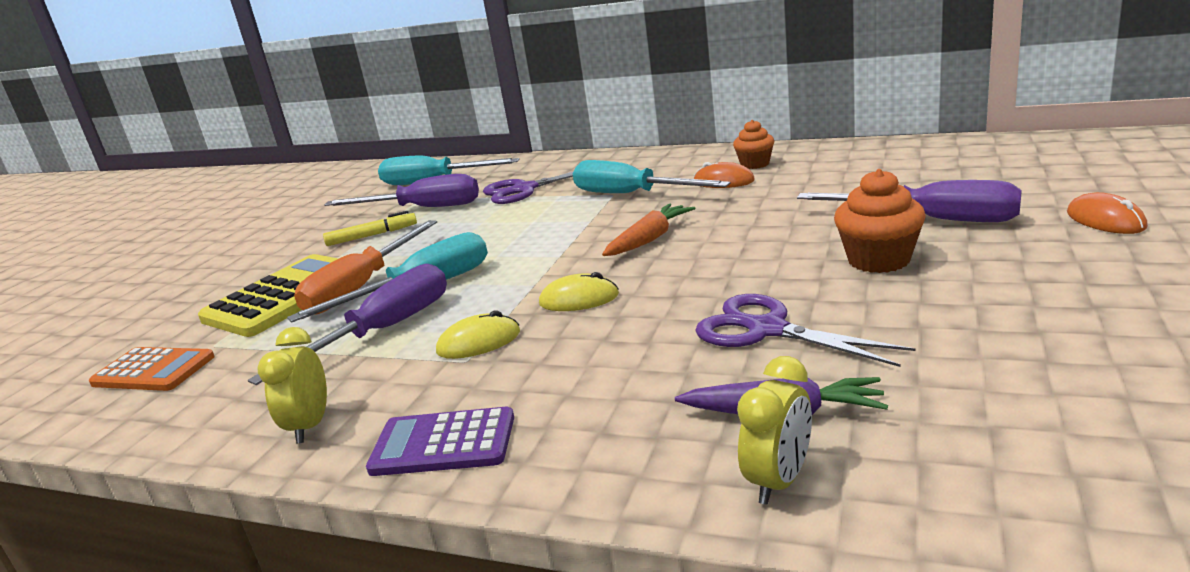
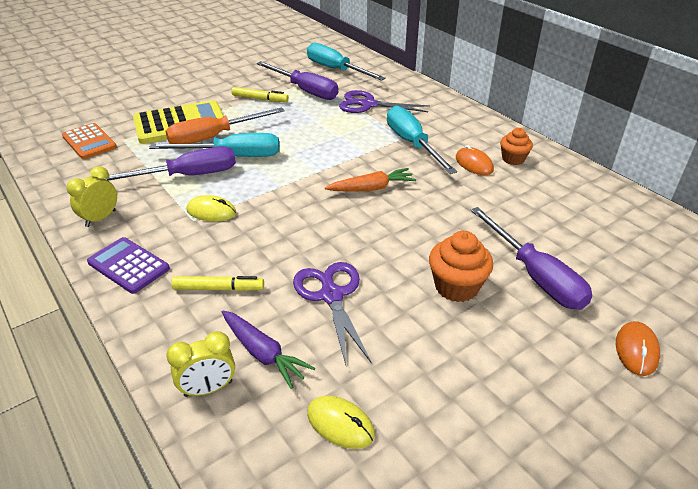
camera: 30 degrees right, 15 degrees up
yellow mouse [539,272,619,311] -> yellow mouse moved to [307,395,375,449]
none -> yellow marker [171,276,264,291]

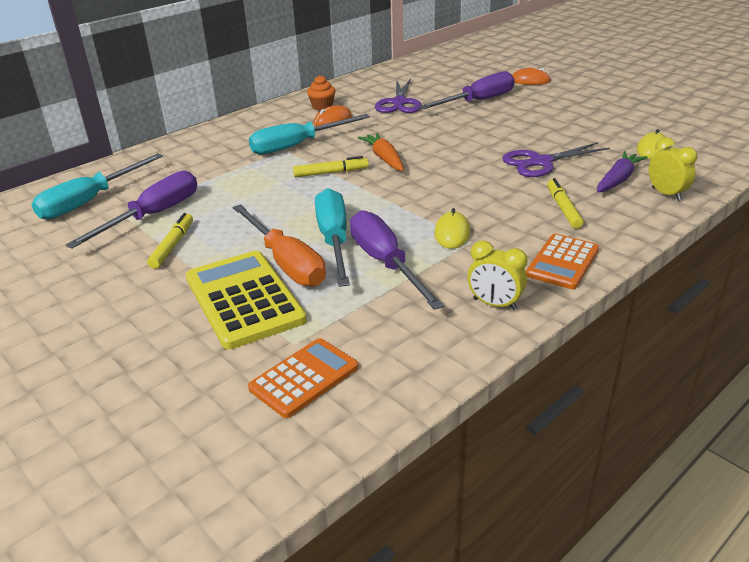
camera: 95 degrees left, 5 degrees down
purple calculator [87,237,170,294] -> orange calculator [526,234,599,289]
purple scissors [339,90,430,113] -> purple scissors moved to [375,79,422,113]
orange cupcake [429,231,493,302] -> none
none -> yellow marker [293,156,369,177]

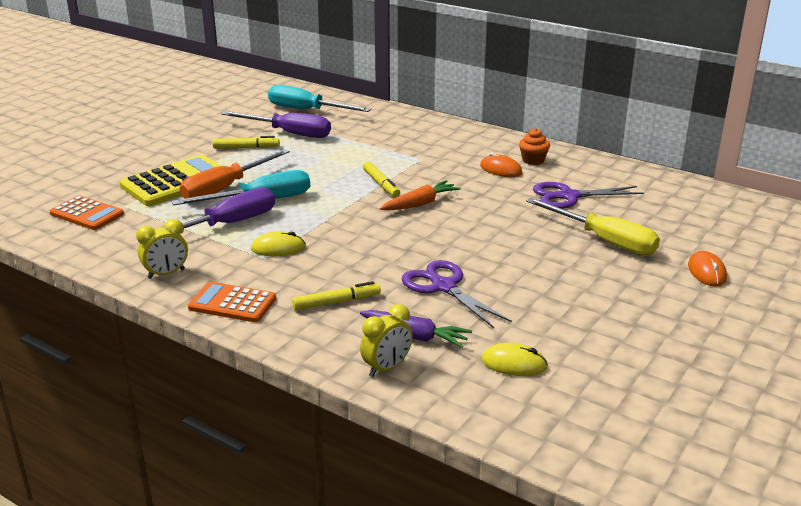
camera: 75 degrees right, 5 degrees down
turquoise screwdriver [249,114,370,155] -> none
purple screwdriver [418,71,515,110] -> yellow screwdriver [526,198,660,255]
yellow clock [467,241,527,310] -> yellow clock turned 135 degrees counterclockwise [136,219,188,279]

